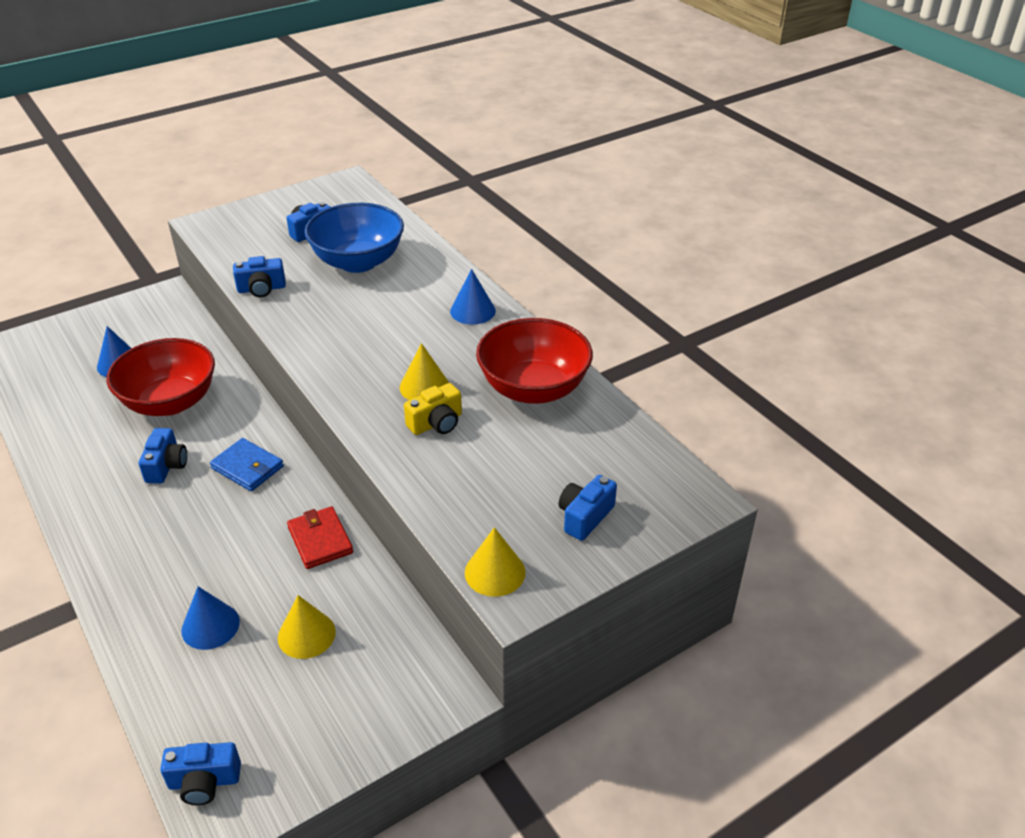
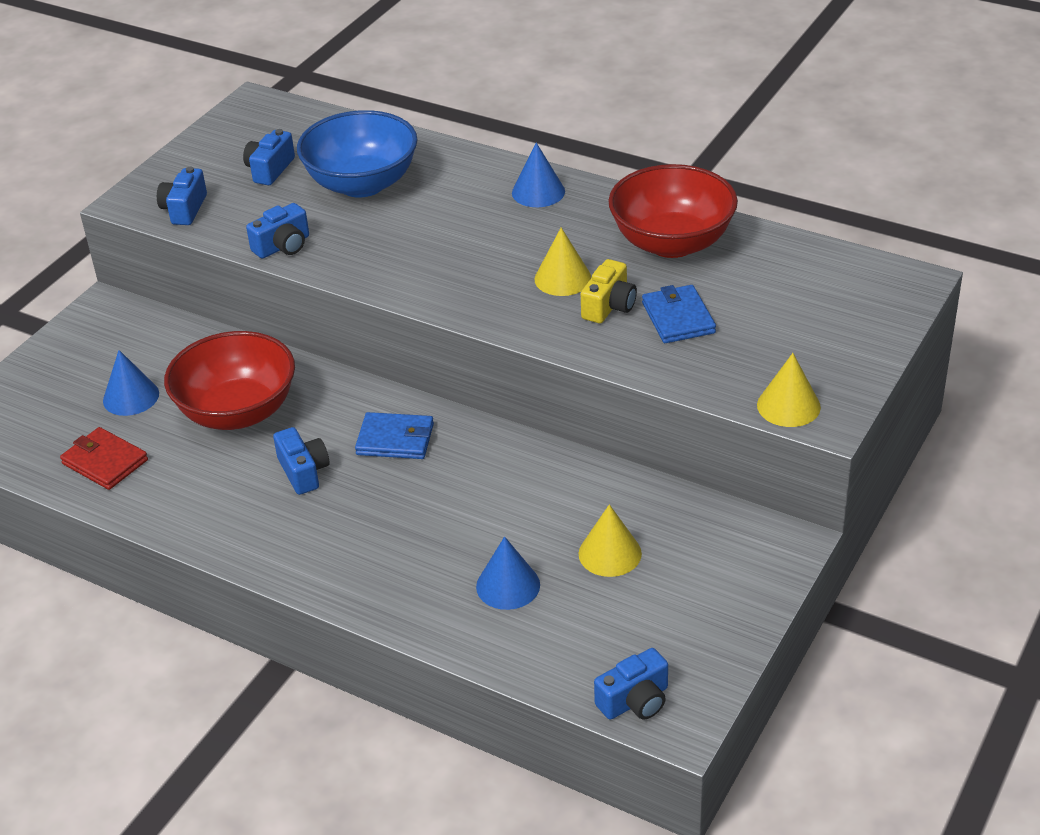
camera: 25 degrees left, 0 degrees up
red wallet [287,506,353,569] -> red wallet moved to [60,427,148,490]
blue camera [558,475,617,541] -> blue camera moved to [157,167,207,225]
none -> blue wallet [642,285,716,343]

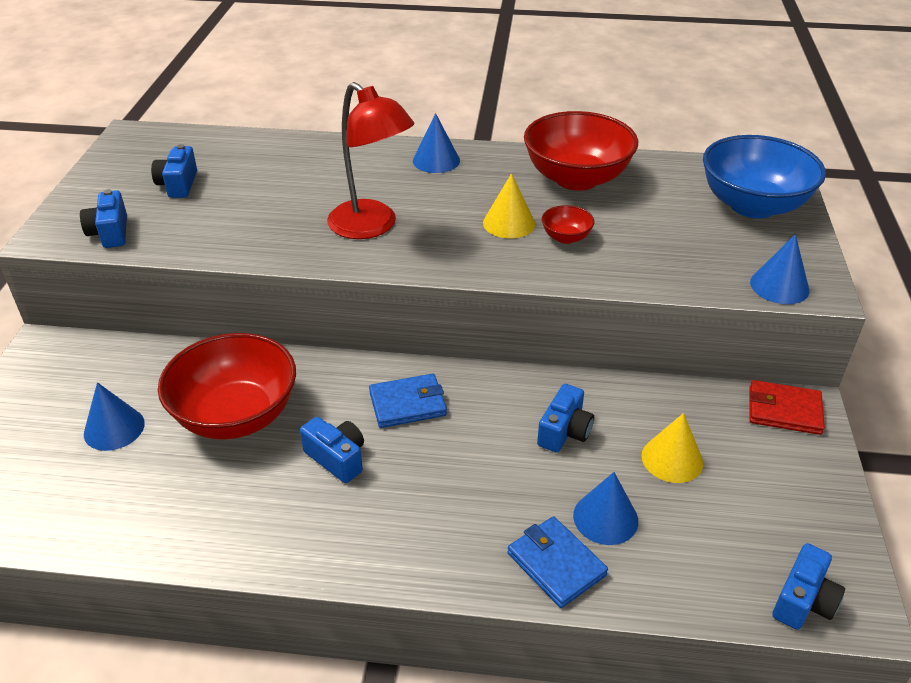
camera: 25 degrees left, 0 degrees up
red wallet [60,427,148,490] -> red wallet moved to [750,380,825,435]
blue camera [246,203,309,259] -> blue camera moved to [537,384,594,452]
blue bowl [297,110,417,197] -> blue bowl moved to [703,135,826,219]
yellow camera [581,259,637,323] -> red bowl [541,205,595,244]
blue wallet [642,285,716,343] -> blue wallet moved to [507,516,608,608]
yellow cone [757,353,821,427] -> blue cone [750,234,810,304]
none -> red lamp [327,82,415,239]

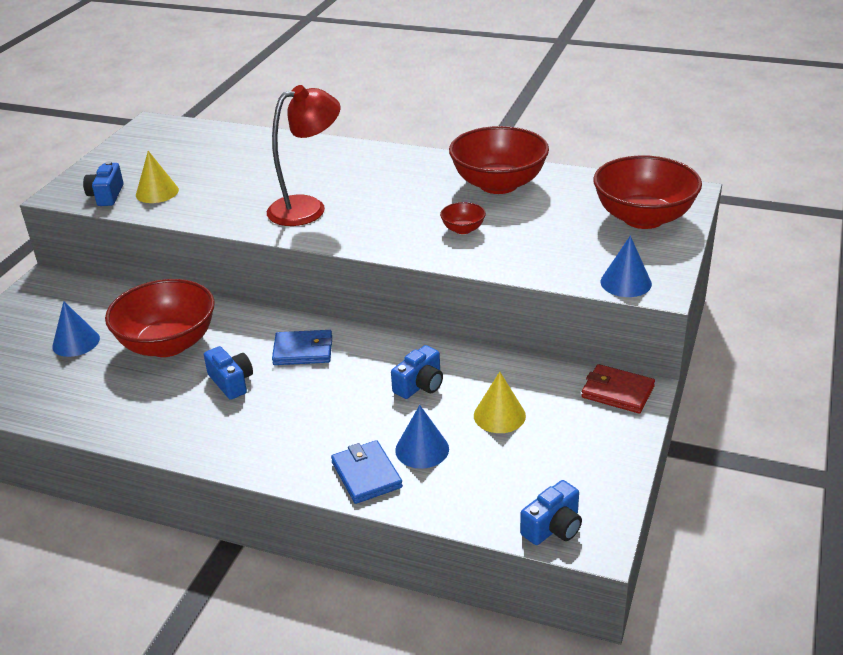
camera: 15 degrees right, 5 degrees down
blue camera [151,144,197,198] -> none
red lamp [327,82,415,239] -> red lamp turned 90 degrees counterclockwise [267,85,340,226]
blue cone [413,113,460,173] -> none
yellow cone [483,173,535,238] -> yellow cone moved to [136,151,179,203]
blue bowl [703,135,826,219] -> red bowl [593,155,702,229]

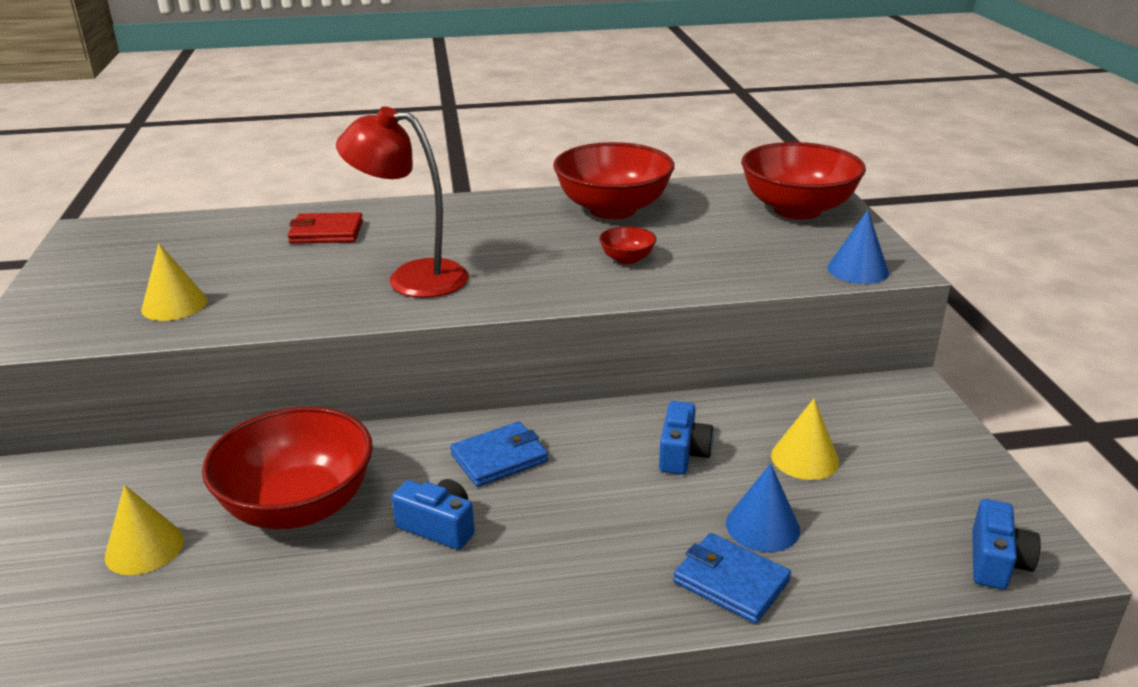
camera: 30 degrees left, 5 degrees down
blue cone [52,301,100,357] -> yellow cone [105,485,184,575]
blue camera [83,161,123,206] -> none
red lamp [267,85,340,226] -> red lamp turned 105 degrees counterclockwise [336,107,469,298]
red wallet [582,364,655,414] -> red wallet moved to [287,212,363,244]

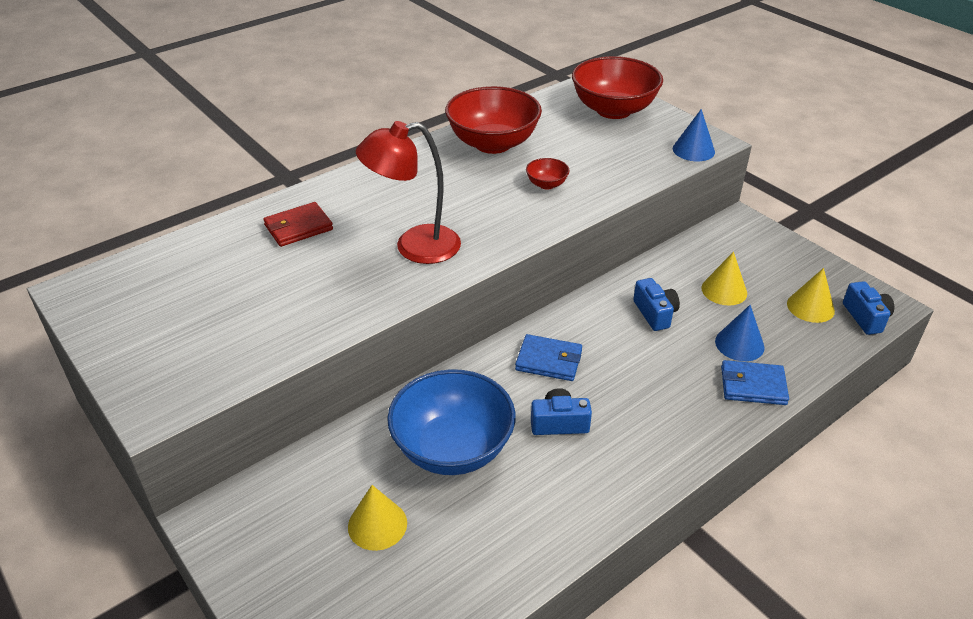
camera: 30 degrees left, 10 degrees up
yellow cone [141,243,207,321] -> yellow cone moved to [787,268,835,323]
red bowl [202,406,373,530] -> blue bowl [387,369,516,475]
blue wallet [450,422,548,487] -> blue wallet turned 75 degrees clockwise [515,334,582,381]

